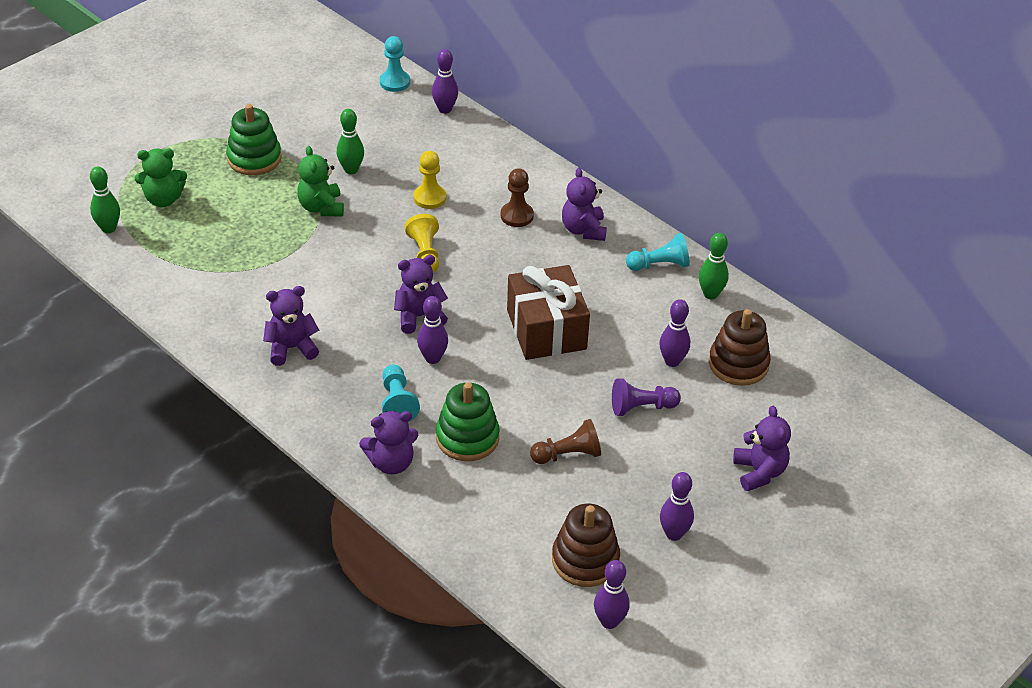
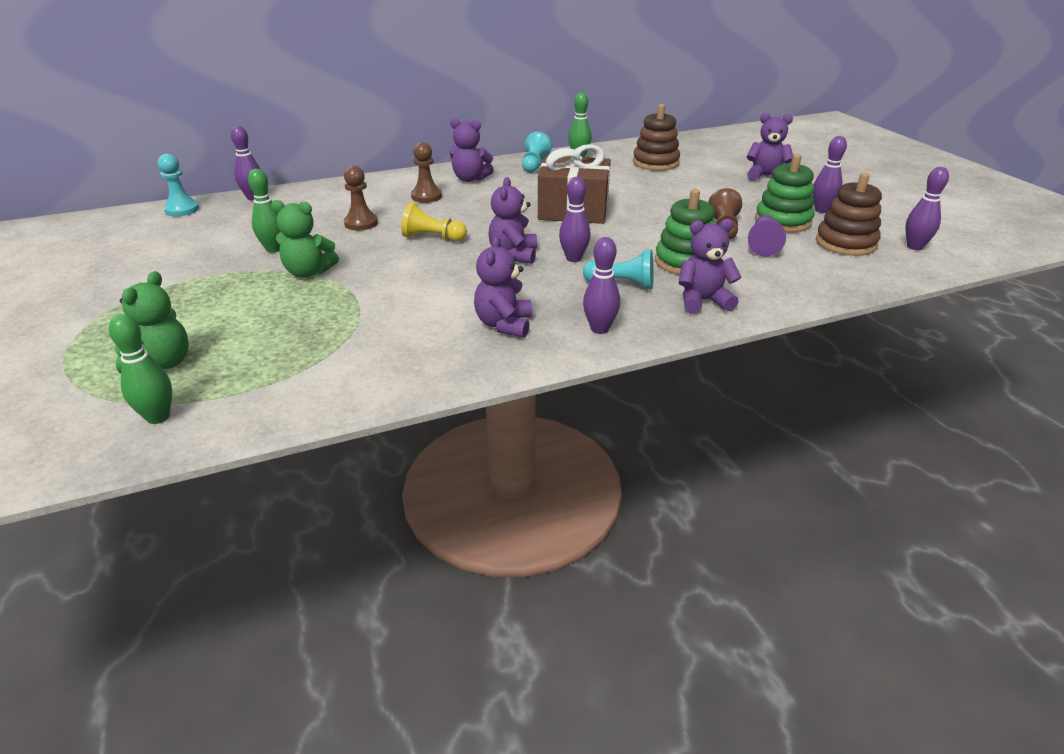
camera: 65 degrees left, 10 degrees down
green stacking toy [226,104,282,175] -> green stacking toy moved to [755,154,814,233]
purple teddy bear [359,411,419,474] -> purple teddy bear turned 105 degrees counterclockwise [679,219,742,314]
yellow pawn [413,151,446,209] -> brown pawn [344,166,378,231]
purple pawn [612,378,681,416] -> purple pawn moved to [748,215,786,257]
purple bowling pin [659,299,690,367] -> purple bowling pin moved to [583,237,620,334]

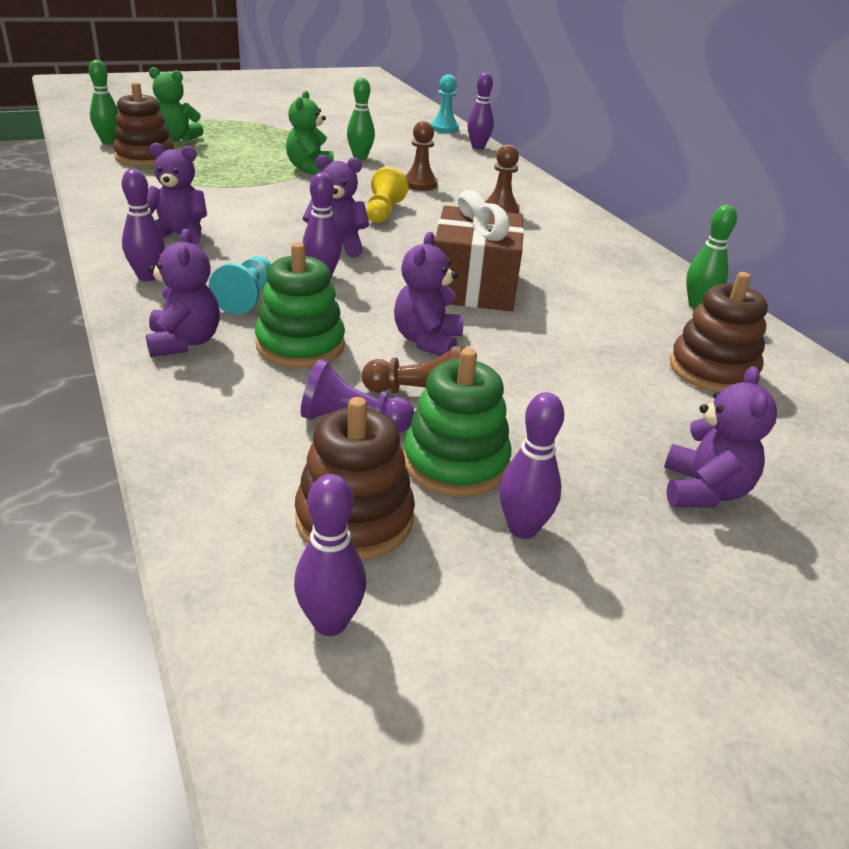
camera: 85 degrees right, 0 degrees up
purple teddy bear [450,118,494,182] -> purple teddy bear moved to [394,232,464,356]
turquoise pawn [522,132,552,173] -> none
none -> brown stacking toy [113,82,174,167]

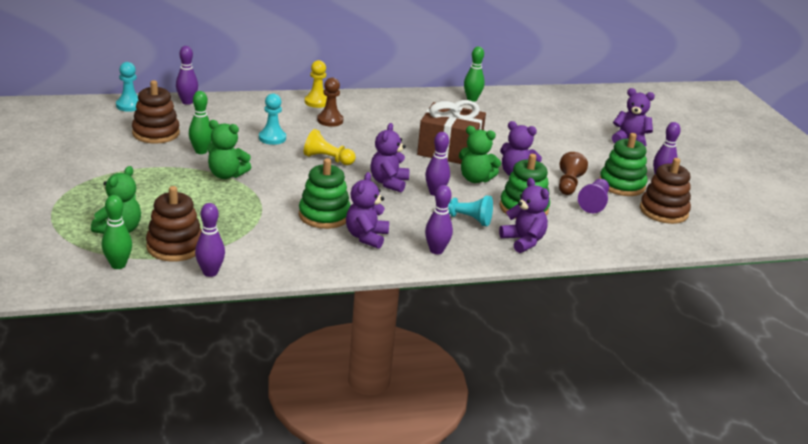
camera: 80 degrees left, 5 degrees down
purple teddy bear [146,229,220,357] -> purple teddy bear turned 60 degrees clockwise [499,178,549,253]
purple bowling pin [294,474,366,636] -> purple bowling pin moved to [195,203,225,277]
brown pawn [405,121,438,191] -> turquoise pawn [259,93,286,145]
brown stacking toy [670,272,768,392] -> brown stacking toy moved to [132,80,180,144]
none -> green stacking toy [299,158,351,229]
none -> yellow pawn [305,60,327,108]
none -> green teddy bear [459,126,501,183]

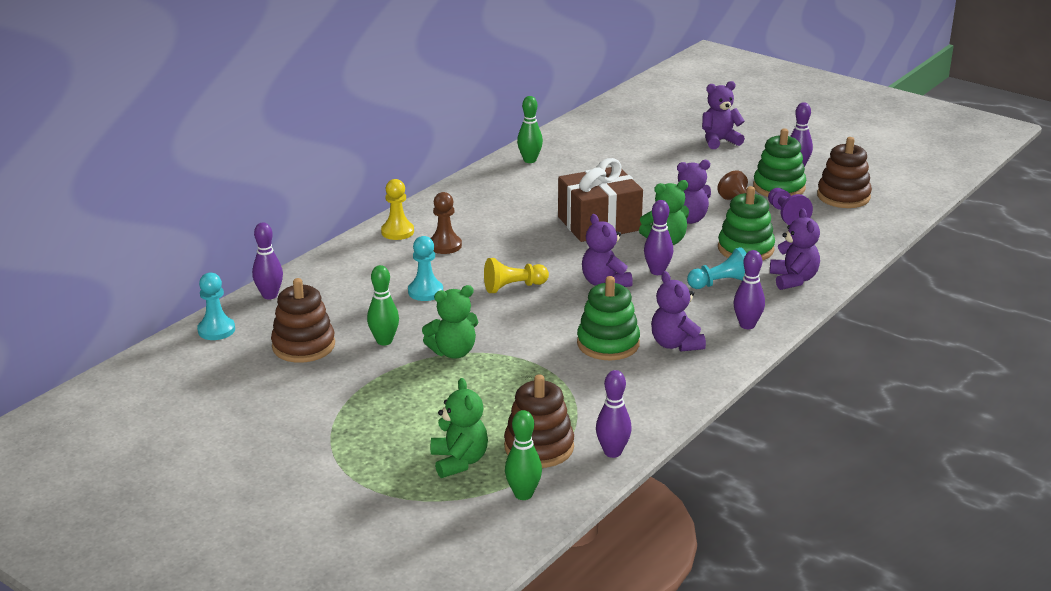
camera: 35 degrees left, 0 degrees up
purple teddy bear [499,178,549,253] -> purple teddy bear turned 60 degrees clockwise [770,209,820,290]

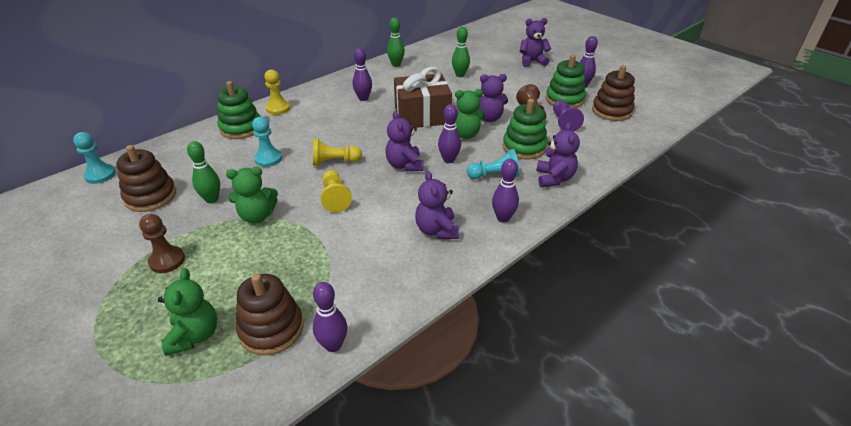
camera: 10 degrees right, 10 degrees up
purple bowling pin [252,222,283,300] -> purple bowling pin moved to [353,48,372,101]
brown pawn [431,192,462,254] -> brown pawn moved to [139,214,185,273]
green bowling pin [505,410,542,500] -> green bowling pin moved to [452,27,470,77]
green stacking toy [577,276,640,360] -> green stacking toy moved to [217,81,260,139]
none -> yellow pawn [321,170,352,212]

